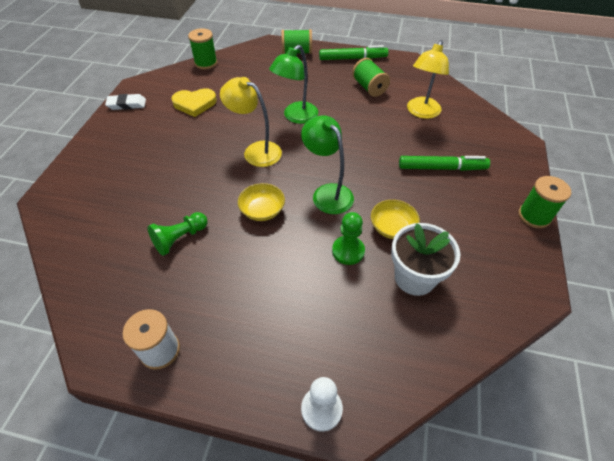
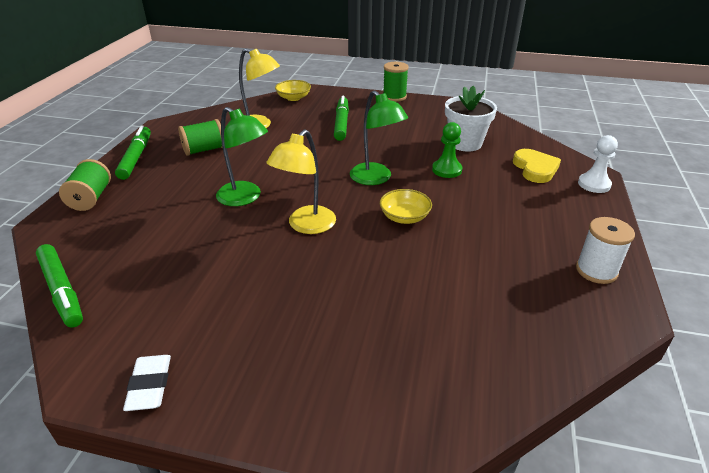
camera: 90 degrees left, 15 degrees down
green pawn [148,212,207,256] -> none
yellow heart [171,88,217,117] -> yellow heart moved to [513,149,561,183]
green spool [188,28,217,70] -> green marker [36,244,83,327]
green lamp [301,115,354,214] -> green lamp turned 90 degrees counterclockwise [350,90,408,185]
yellow bowl [371,200,420,239] -> yellow bowl moved to [275,80,311,101]

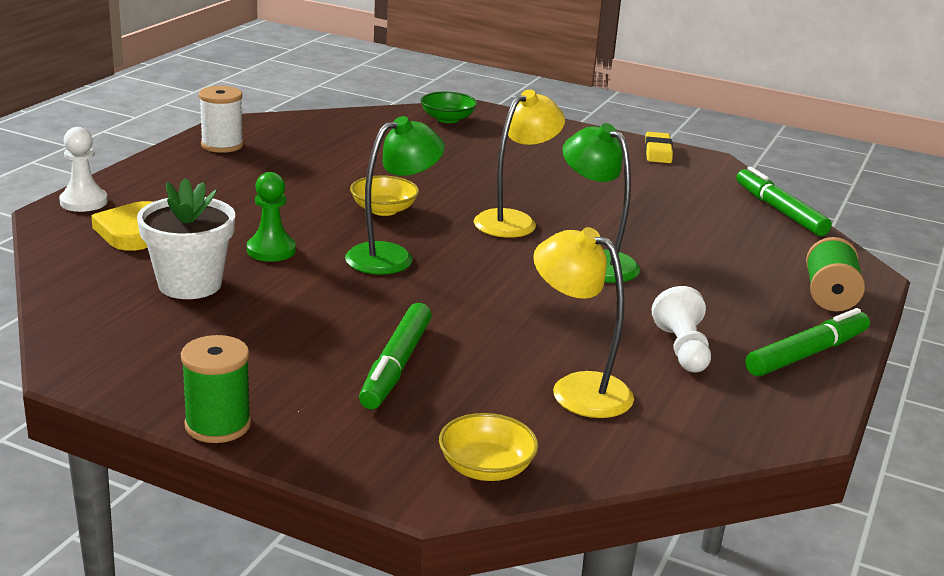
camera: 170 degrees left, 10 degrees down
green marker [115,125,151,180] -> green marker turned 135 degrees counterclockwise [745,308,870,376]
white eraser [123,355,171,411] -> yellow eraser [645,132,673,163]
green spool [178,119,223,156] -> white pawn [652,286,711,373]
green lamp [350,90,408,185] -> green lamp turned 75 degrees clockwise [345,116,445,275]
none -> green bowl [420,92,477,123]

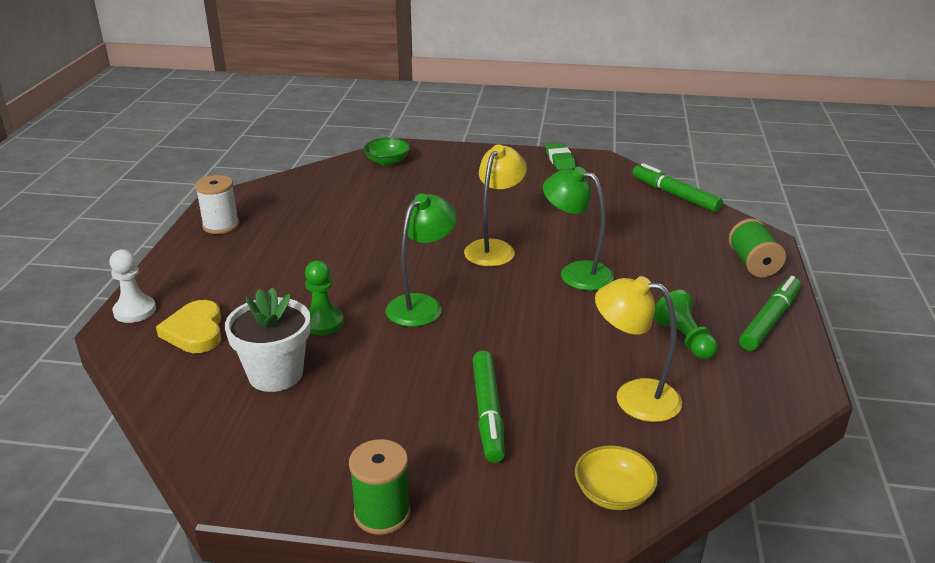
camera: 15 degrees left, 5 degrees up
yellow bowl [350,176,419,216] -> none
yellow eraser [645,132,673,163] -> green eraser [545,143,576,170]
white pawn [652,286,711,373] -> green pawn [654,290,718,359]

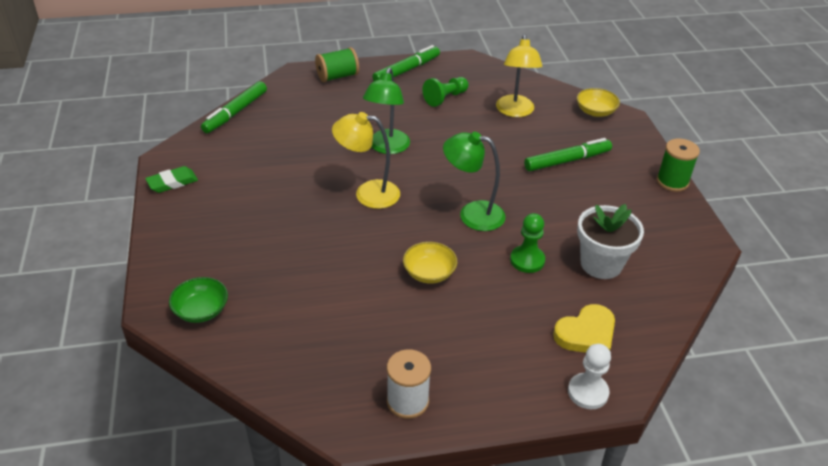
camera: 110 degrees left, 10 degrees up
green marker [739,276,801,351] -> green marker turned 120 degrees clockwise [372,45,440,81]
none -> yellow bowl [403,242,457,284]

